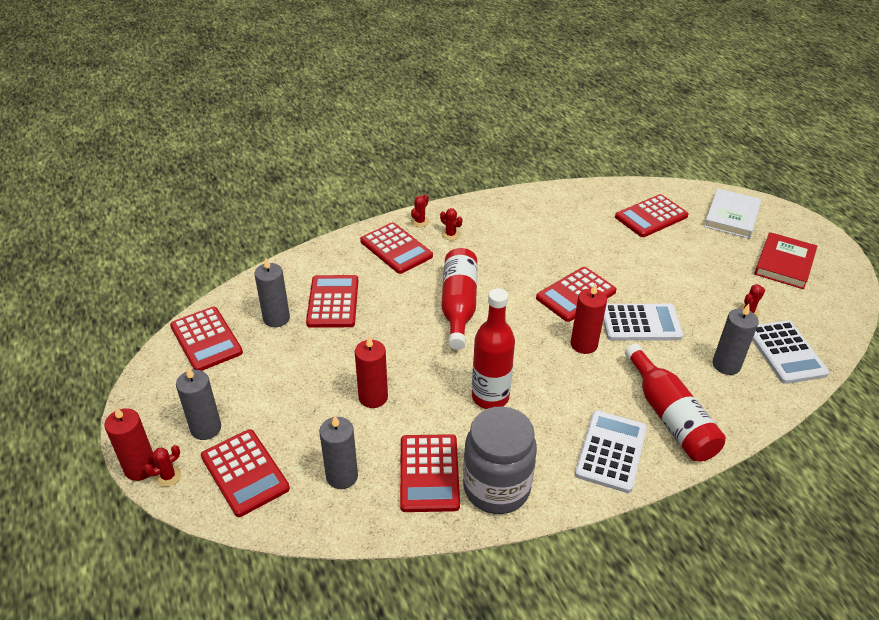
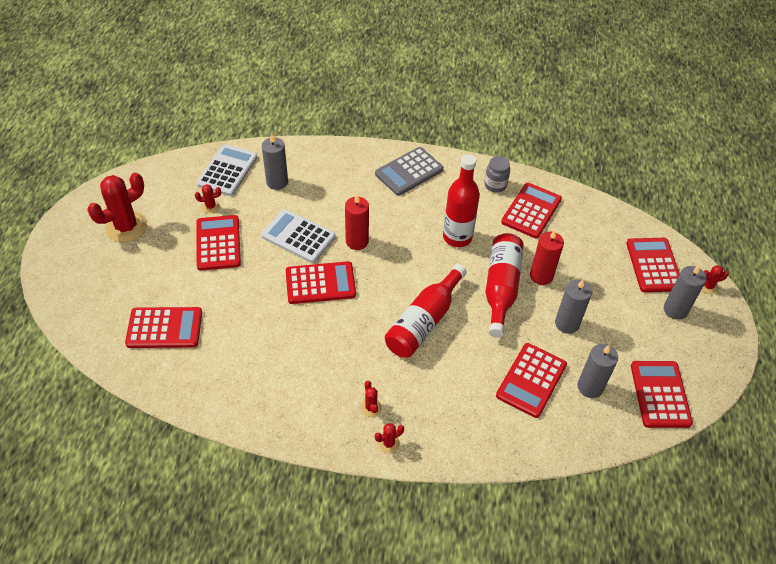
camera: 150 degrees left, 10 degrees up
red candle [104,407,156,481] -> none
grey candle [319,415,358,489] -> grey candle moved to [555,280,592,334]
red calculator [360,222,433,274] -> red calculator moved to [197,215,241,271]
grey jar [463,406,537,514] -> grey jar [485,156,510,193], size x0.50
white calculator [575,410,647,493] -> grey calculator [375,147,444,196]
red bottle [625,344,726,461] -> red bottle moved to [486,233,524,337]
white book [704,188,762,239] -> none
red book [754,232,817,289] -> red cactus [87,173,147,242]

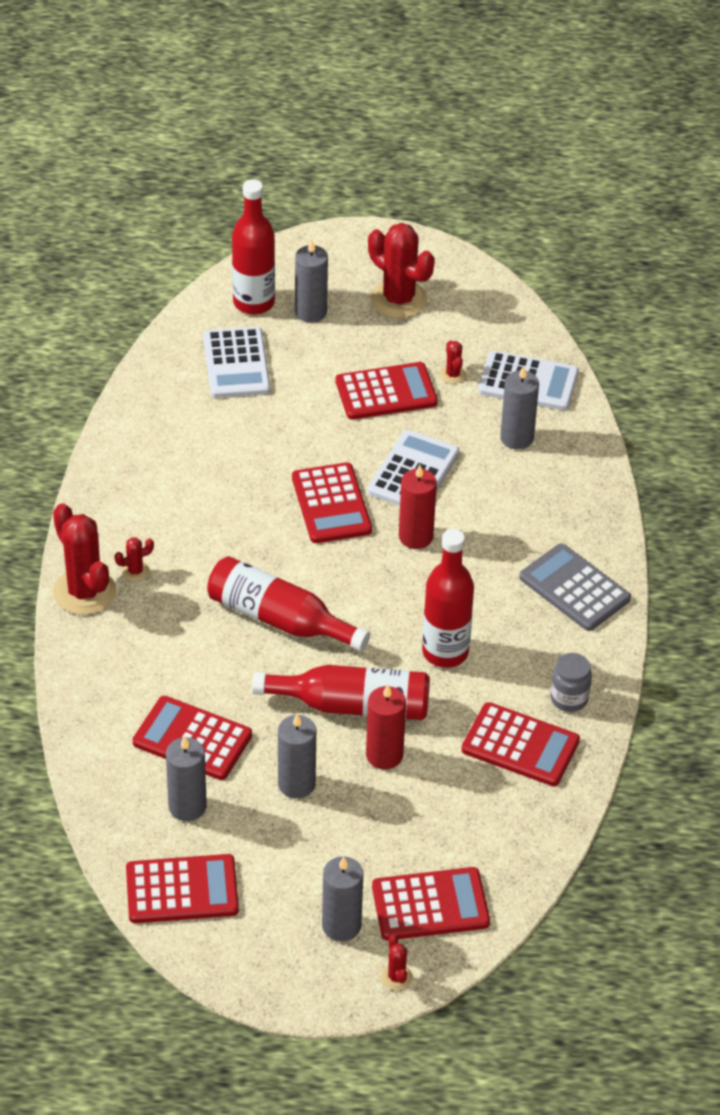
camera: 85 degrees right, 5 degrees down
red calculator [125,307,202,348] -> white calculator [203,327,270,398]
red cactus [375,423,404,453] -> red cactus [53,503,116,615], size x2.24
none -> red bottle [232,179,275,315]
none -> grey candle [295,240,328,323]

